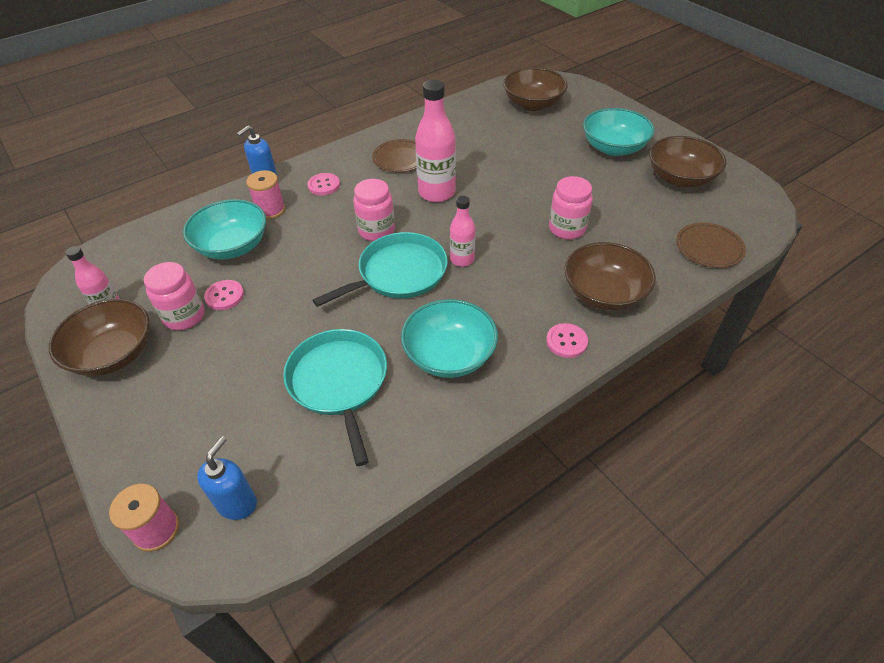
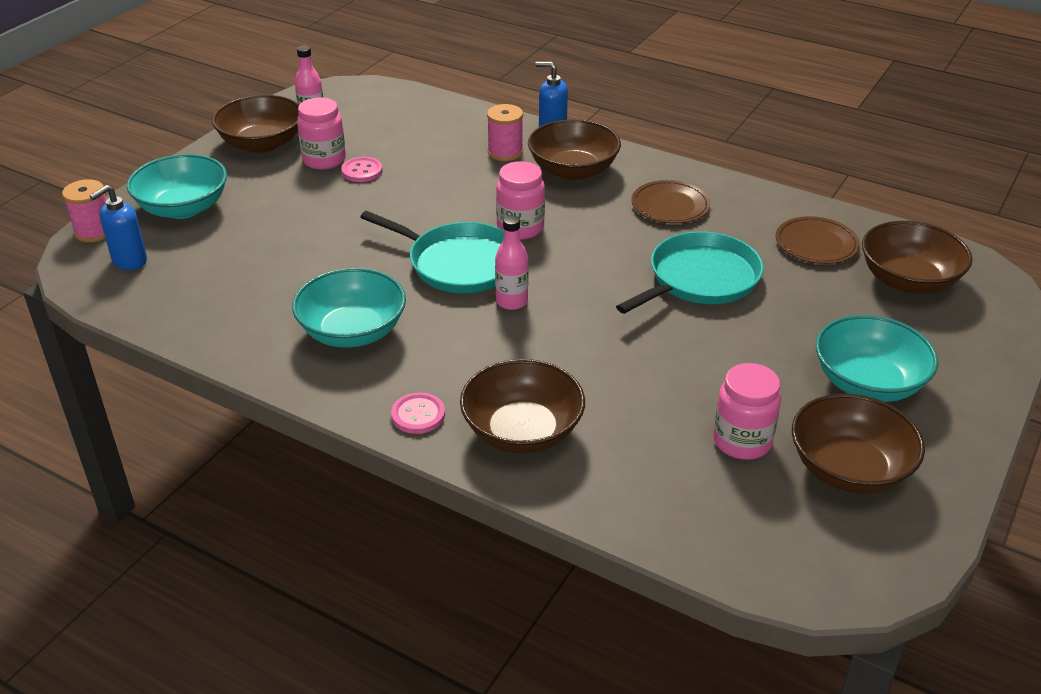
camera: 65 degrees right, 10 degrees down
turquoise bowl [183,199,266,259] -> turquoise bowl moved to [127,154,227,219]
blue soap dispenser [197,436,257,520] -> blue soap dispenser turned 135 degrees clockwise [89,185,147,270]
turquoise pan [283,329,387,466] -> turquoise pan moved to [616,231,764,314]
pink button [307,173,340,195] -> brown bowl [528,119,621,180]
pink bottle [415,80,456,202] -> none
pink jar [549,176,593,240] -> pink jar moved to [713,363,781,460]
brown plate [676,223,746,268] -> brown plate moved to [776,216,860,264]

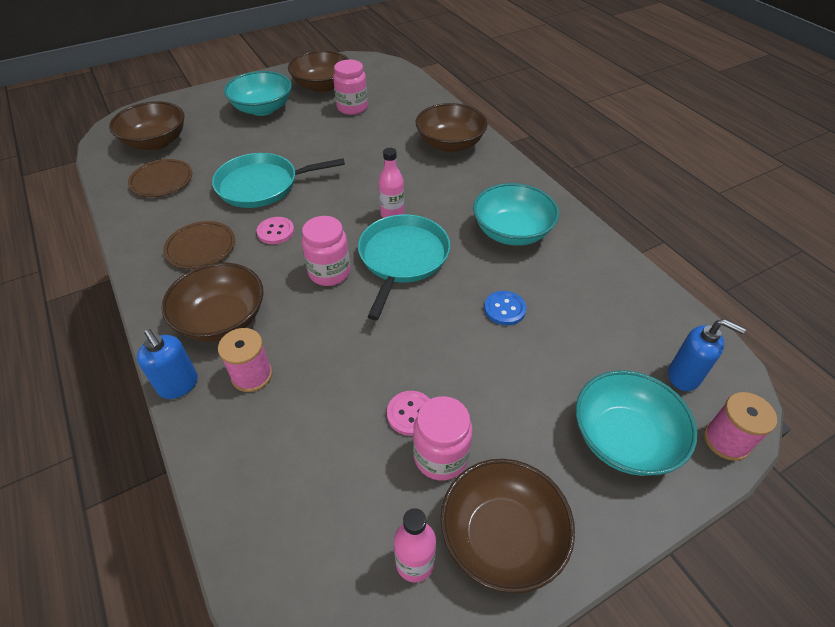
camera: 150 degrees left, 10 degrees up
blue soap dispenser [89,185,147,270] -> blue soap dispenser turned 45 degrees clockwise [668,319,746,391]
turquoise pan [360,211,504,293] -> turquoise pan turned 45 degrees clockwise [358,214,450,320]
pink button [391,393,445,434] -> pink button moved to [256,217,294,244]
none -> blue button [484,291,526,325]

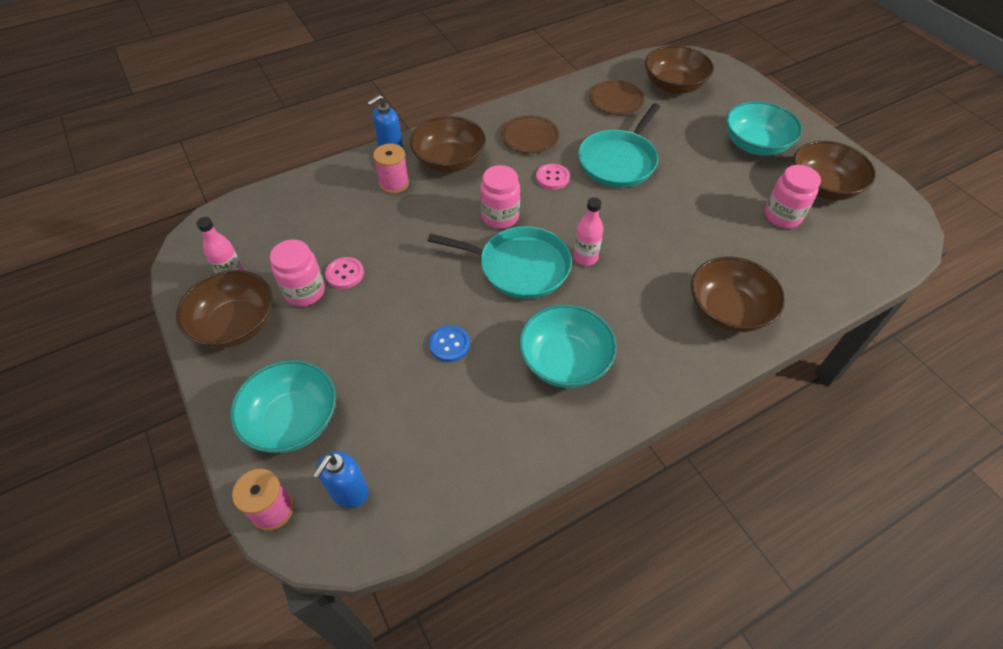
camera: 90 degrees right, 5 degrees up
turquoise pan [212,153,345,208] -> turquoise pan turned 135 degrees counterclockwise [578,103,660,187]

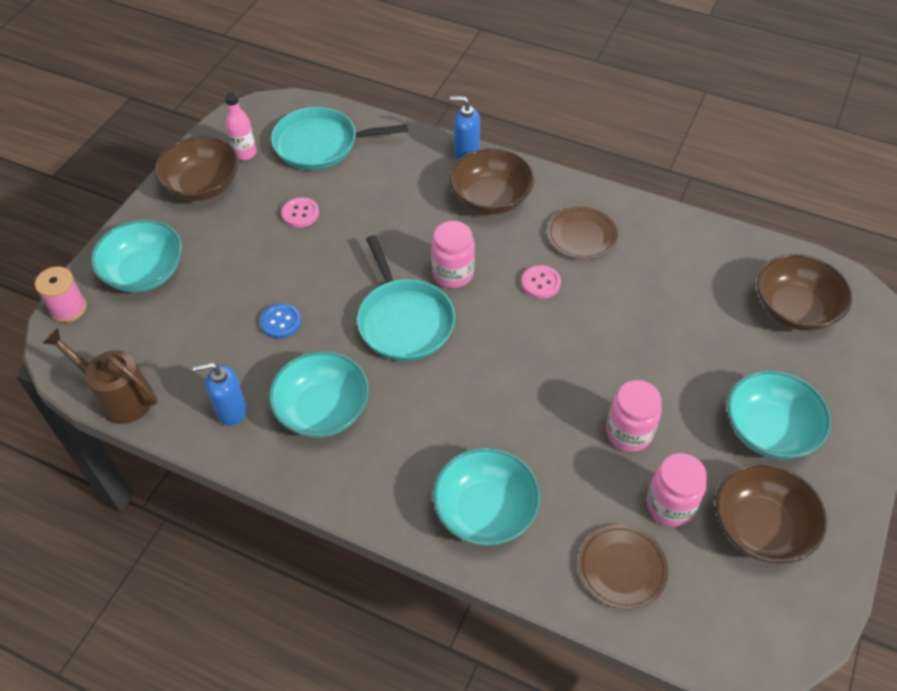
camera: 55 degrees right, 0 degrees up
pink jar [270,239,325,306] -> pink jar moved to [606,380,662,452]
blue soap dispenser [313,451,369,508] -> blue soap dispenser moved to [193,362,247,426]
pink spool [373,144,409,194] -> none
pink bottle [573,197,603,266] -> none
turquoise pan [578,103,660,187] -> turquoise pan moved to [271,107,408,170]
brown plate [589,80,645,114] -> brown plate moved to [578,525,668,610]
brown bowl [691,257,785,332] -> turquoise bowl [433,448,540,546]
none -> brown watering can [42,327,158,424]

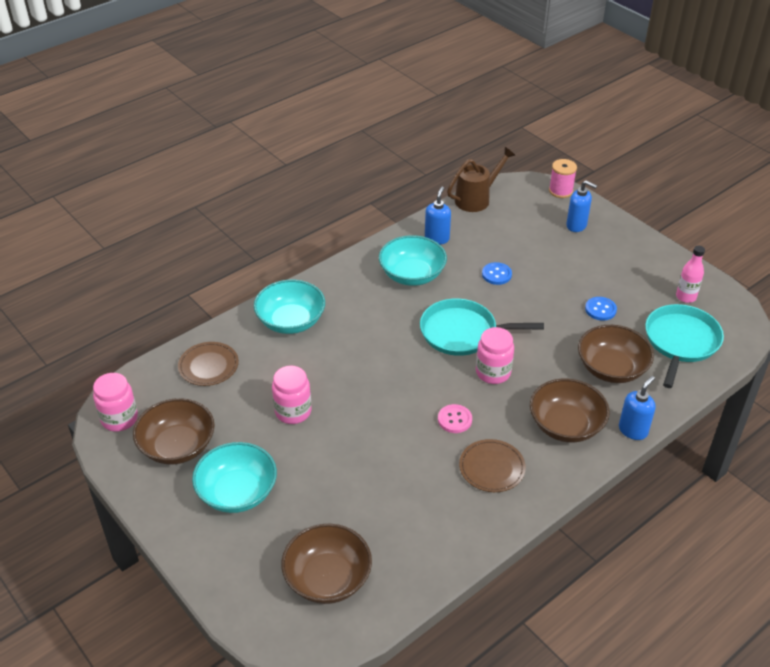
camera: 115 degrees right, 10 degrees down
turquoise bowl [91,220,182,292] -> blue soap dispenser [566,180,597,232]
brown bowl [154,136,239,201] -> brown bowl moved to [578,325,654,383]
pink button [281,197,319,228] -> blue button [585,297,617,321]
pink jar [646,453,707,526] -> pink jar moved to [93,373,138,432]

